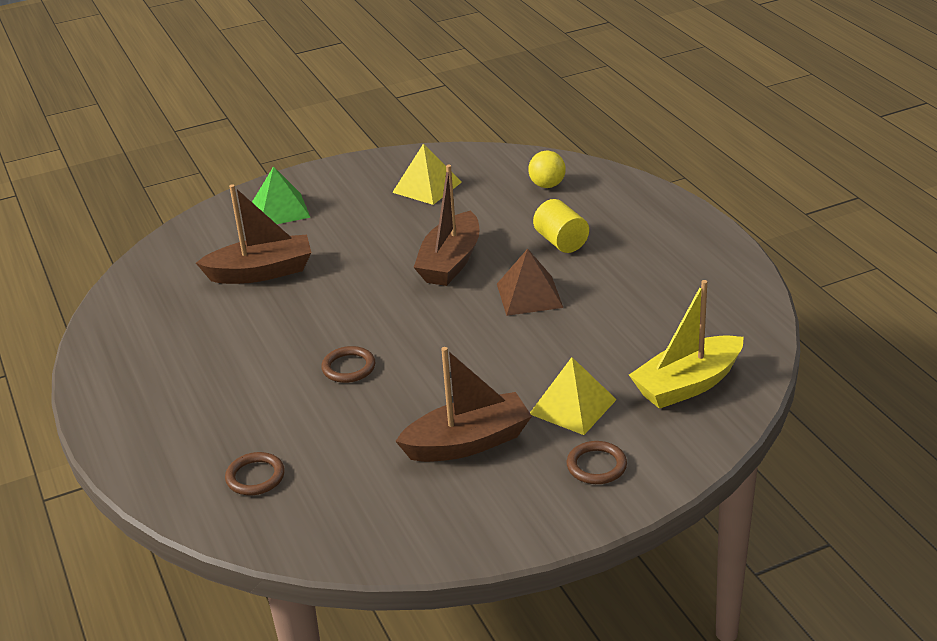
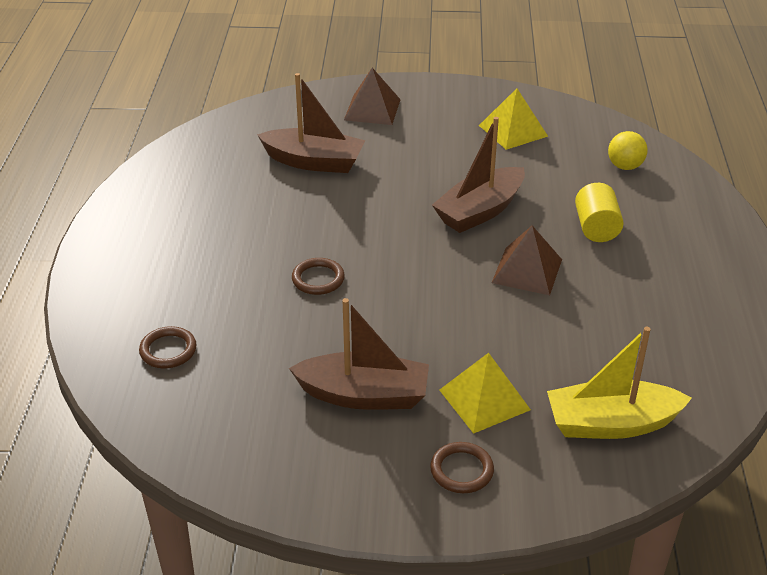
camera: 25 degrees right, 5 degrees up
green pyramid [252,166,311,224] -> brown pyramid [344,68,401,125]

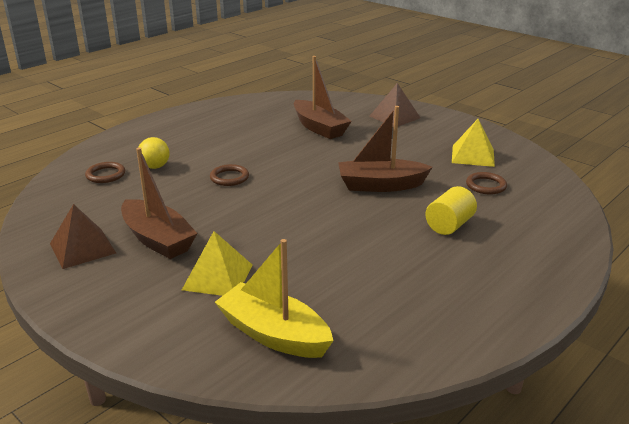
camera: 40 degrees right, 10 degrees down
brown ring [430,442,494,493] -> brown ring moved to [466,172,507,194]
brown pyramid [492,226,562,295] -> brown pyramid moved to [50,204,116,269]
yellow ball [608,131,648,170] -> yellow ball moved to [138,137,170,169]

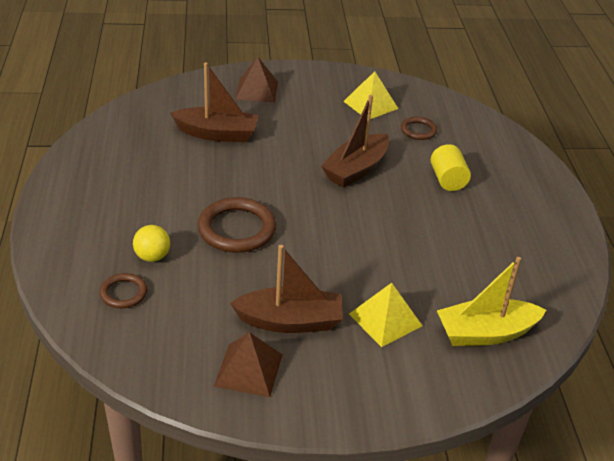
camera: 50 degrees left, 10 degrees up
brown ring [210,164,249,186] -> brown ring [198,197,276,253], size x1.83

